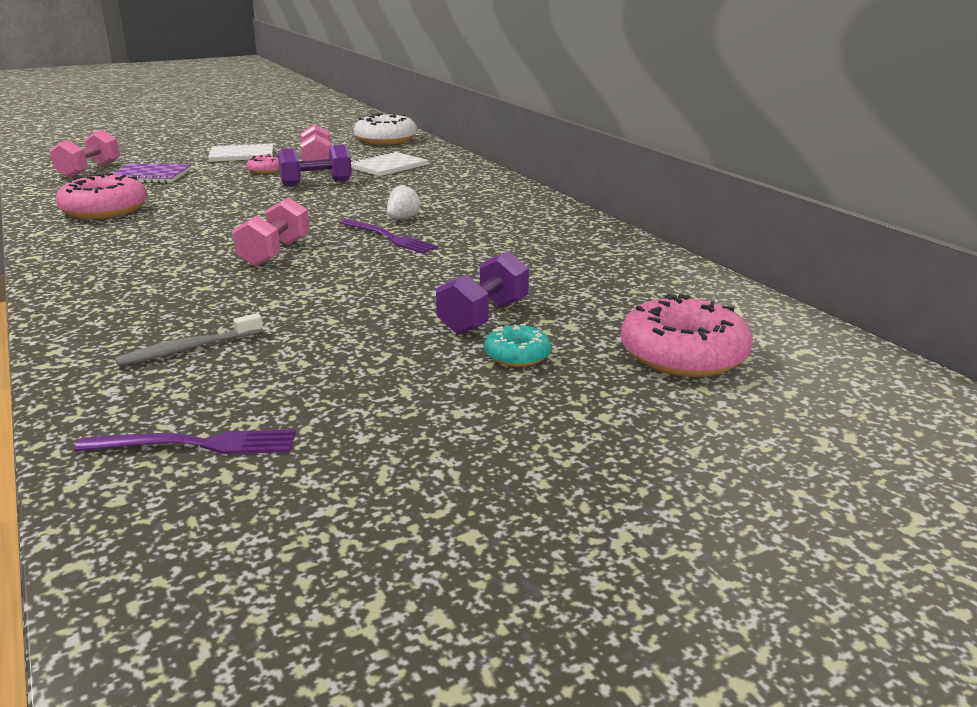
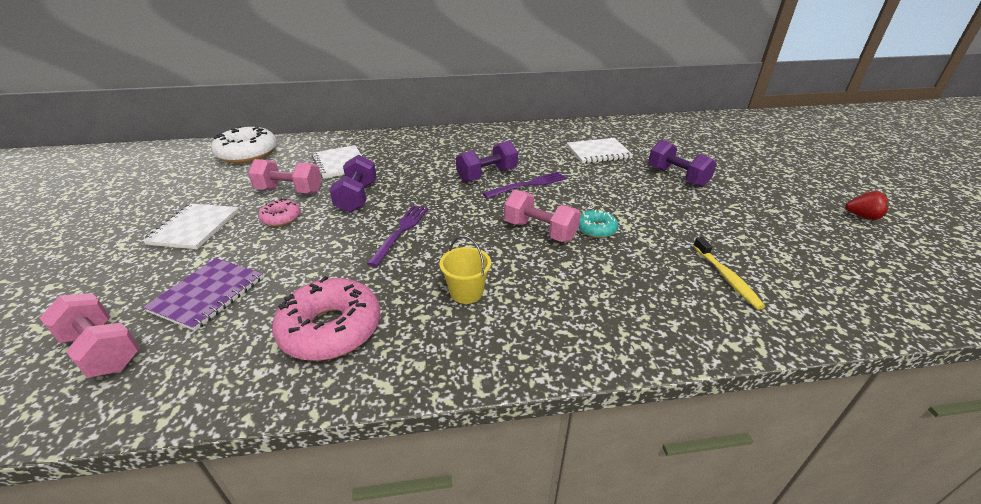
camera: 70 degrees left, 10 degrees up
purple fork [74,430,296,454] -> purple fork moved to [367,205,428,267]
grey toothbrush [115,313,263,366] -> yellow toothbrush [693,237,765,310]
white strawberry [387,185,421,219] -> purple dumbbell [456,141,518,182]
turquoise donut [484,323,551,367] -> turquoise donut moved to [579,210,618,238]
pink donut [621,294,753,377] -> none
none -> yellow bucket [439,235,491,304]
none -> white notebook [567,138,633,164]
none -> red strawberry [845,191,889,220]

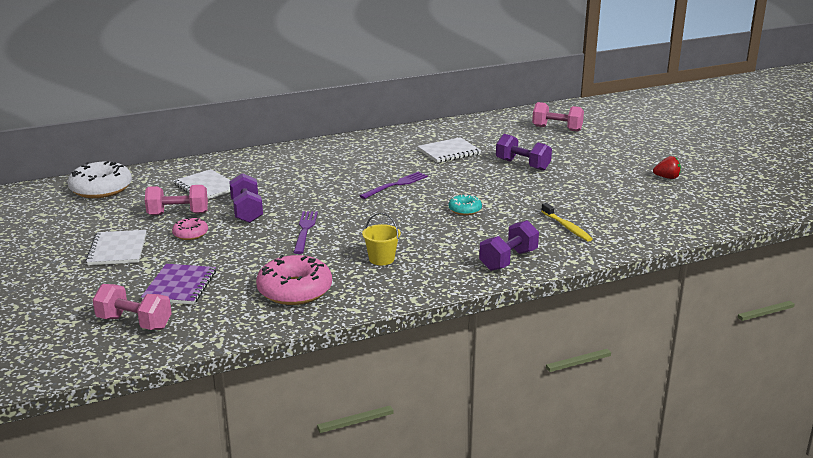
camera: 15 degrees left, 10 degrees down
purple dumbbell [456,141,518,182] -> purple dumbbell moved to [479,220,539,271]
pink dumbbell [504,190,581,242] -> pink dumbbell moved to [532,102,584,132]

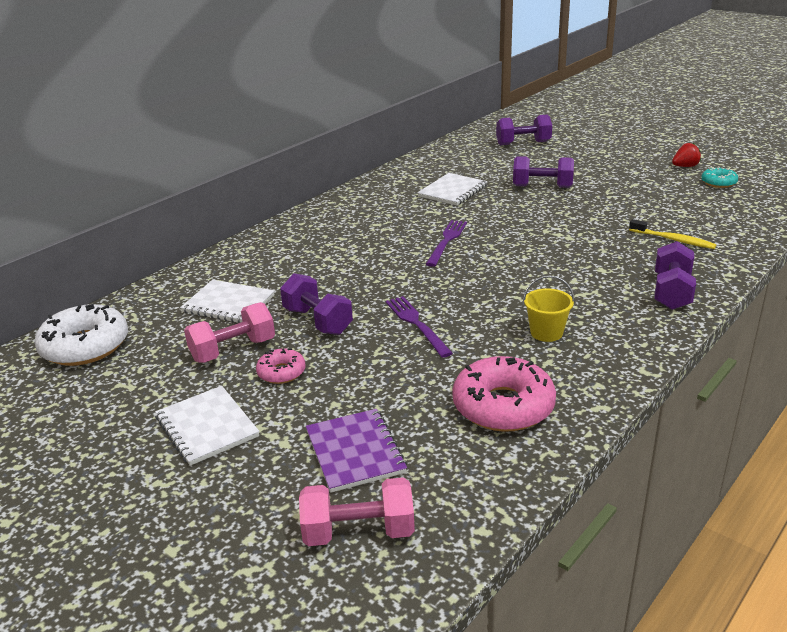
camera: 25 degrees left, 5 degrees up
turquoise donut [448,194,482,215] -> turquoise donut moved to [701,167,738,188]
pink dumbbell [532,102,584,132] -> purple dumbbell [496,114,552,145]

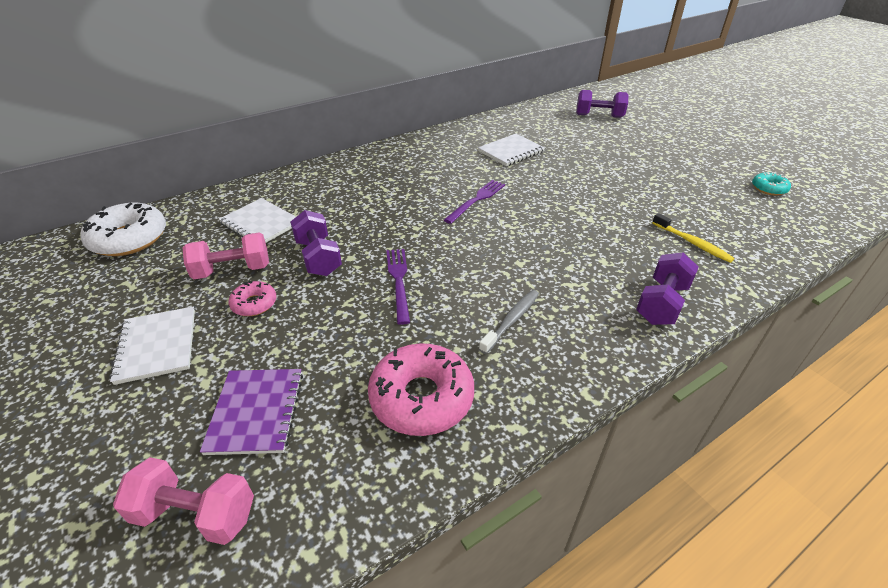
camera: 15 degrees right, 10 degrees up
purple dumbbell [513,156,574,188] -> none
yellow bucket [523,275,575,342] -> grey toothbrush [479,290,539,354]
red strawberry [672,143,701,167] -> none

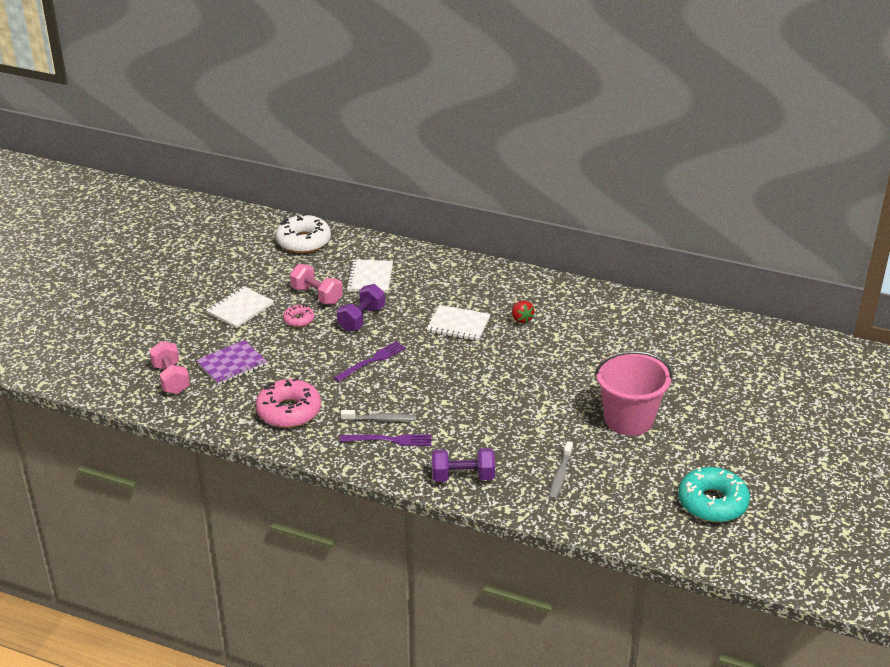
camera: 55 degrees right, 5 degrees down
purple fork [444,180,505,224] -> purple fork moved to [340,434,432,446]
white notebook [478,134,545,166] -> white notebook moved to [427,305,490,341]
purple dumbbell [576,90,629,118] -> none
yellow toothbrush [652,213,734,263] -> grey toothbrush [549,441,573,500]
turquoise donut [752,172,791,196] -> turquoise donut [678,467,750,522], size x1.91
none -> red strawberry [512,301,535,323]
none -> pink bucket [595,351,673,436]

